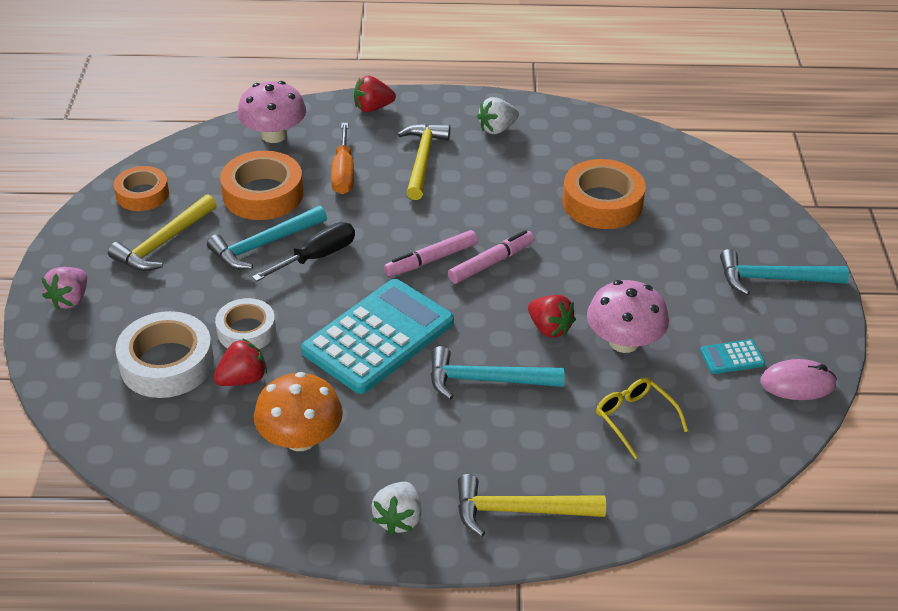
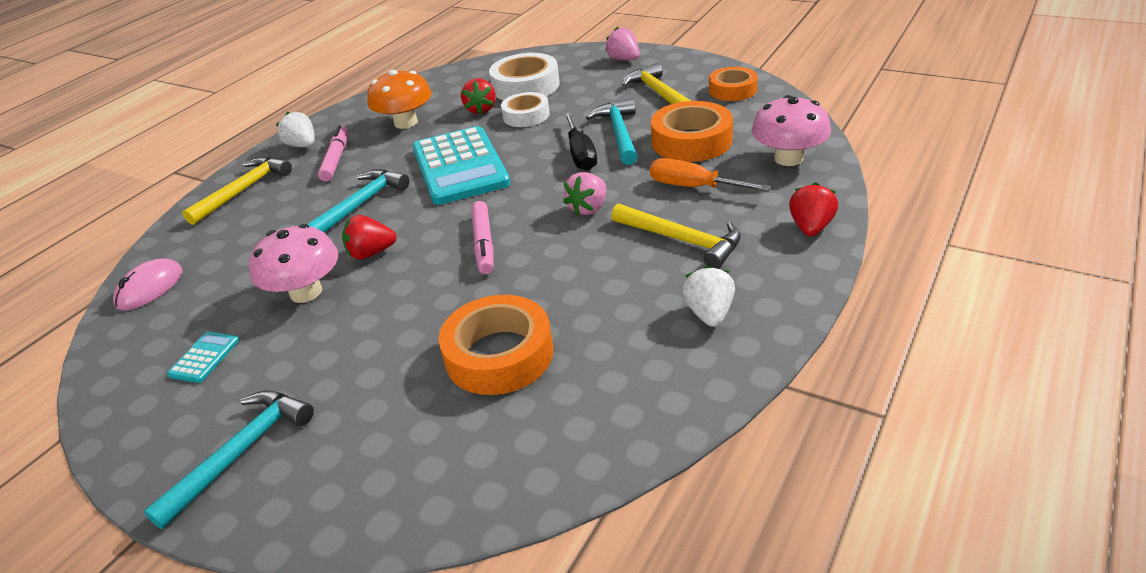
camera: 125 degrees right, 5 degrees down
pink marker [384,230,478,277] -> pink marker moved to [318,125,349,181]
yellow glasses [596,378,688,459] -> none
pink mouse [760,359,837,400] -> pink mouse moved to [113,258,182,310]
none -> pink strawberry [563,172,606,216]

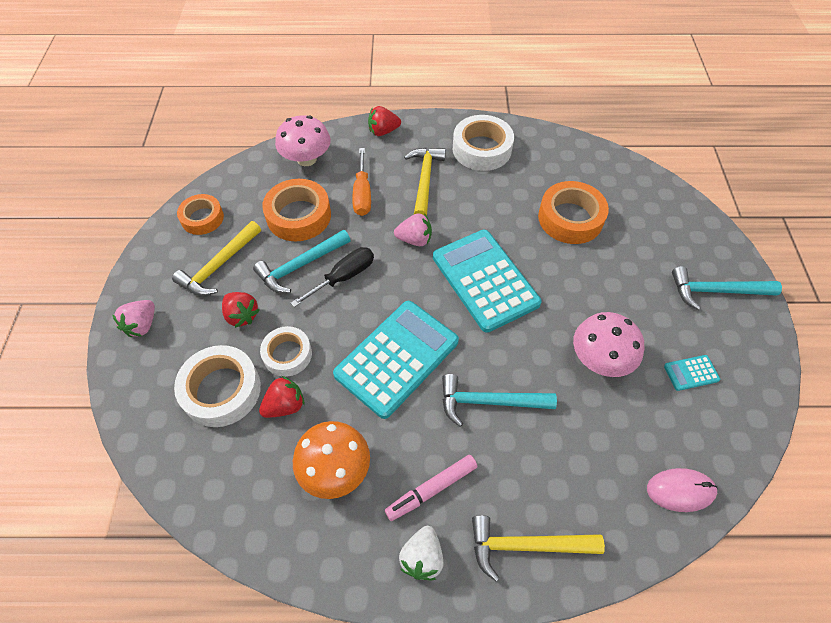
camera: 125 degrees left, 20 degrees up
red strawberry [342,215,397,260] -> red strawberry moved to [222,292,260,328]
pink marker [471,201,494,274] -> turquoise calculator [433,230,541,333]
white strawberry [682,266,735,327] -> white tape [453,115,514,171]

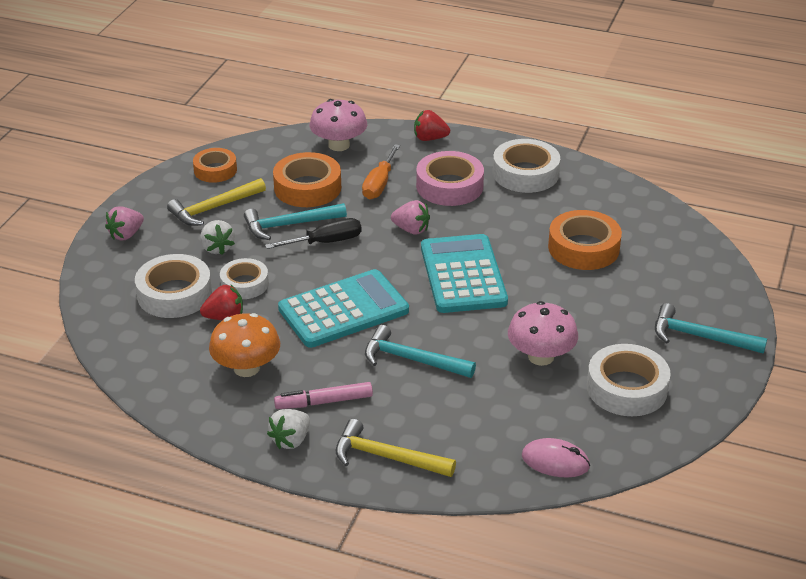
camera: 20 degrees right, 20 degrees down
red strawberry [222,292,260,328] -> white strawberry [200,220,235,255]
yellow hammer [404,148,446,216] -> pink tape [416,151,484,206]
turquoise calculator [664,355,720,391] -> white tape [587,344,671,416]

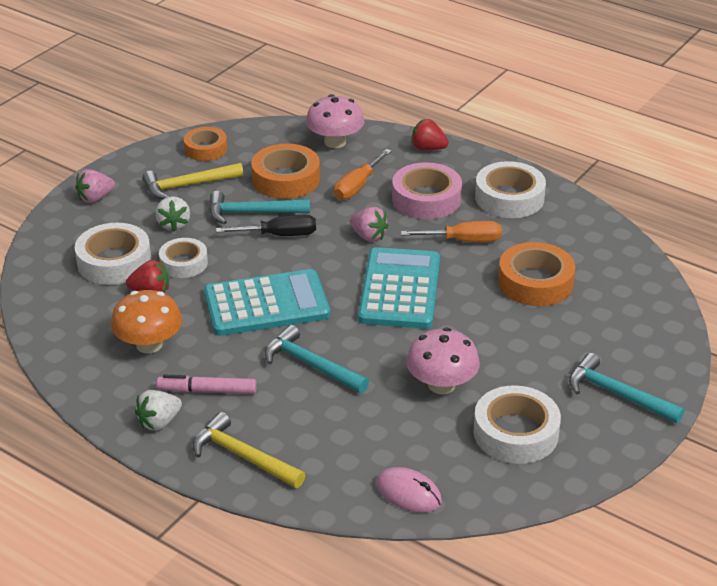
camera: 15 degrees right, 0 degrees up
none -> orange screwdriver [401,221,502,242]

